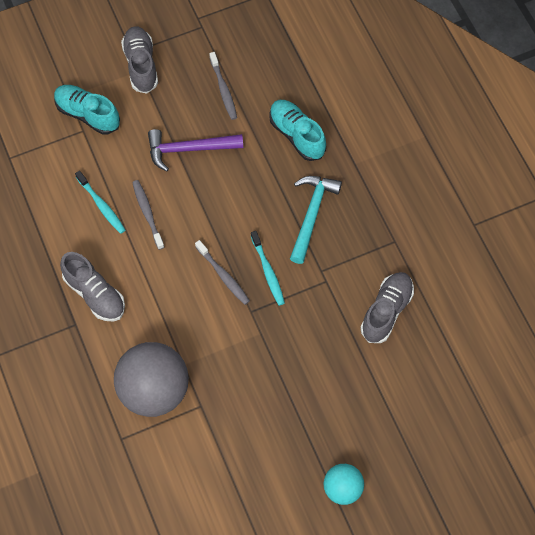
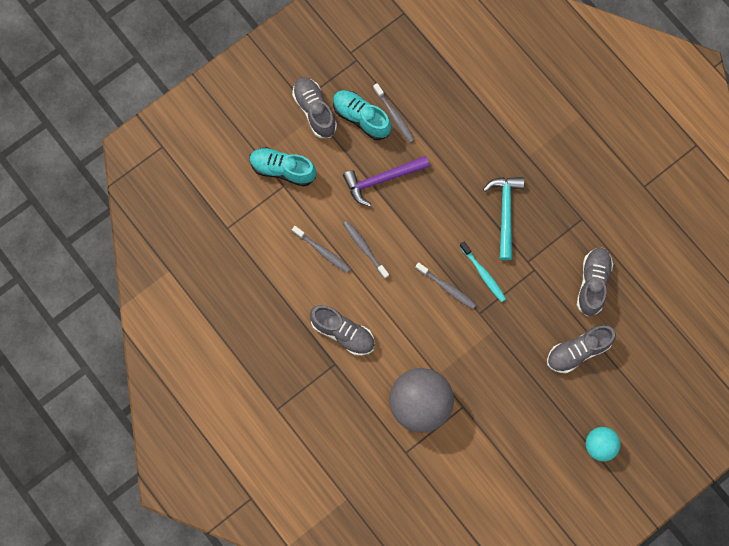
camera: 15 degrees left, 10 degrees up
turquoise toothbrush [75,171,125,234] -> grey toothbrush [292,226,351,273]
turquoise shoe [269,100,326,161] -> turquoise shoe moved to [333,90,391,140]
none -> grey shoe [547,325,616,373]

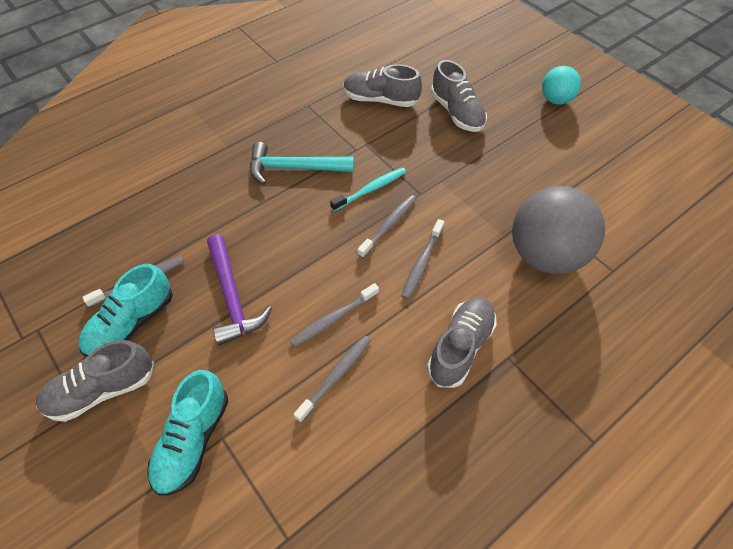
camera: 90 degrees left, 20 degrees down
none -> grey toothbrush [401,219,444,299]

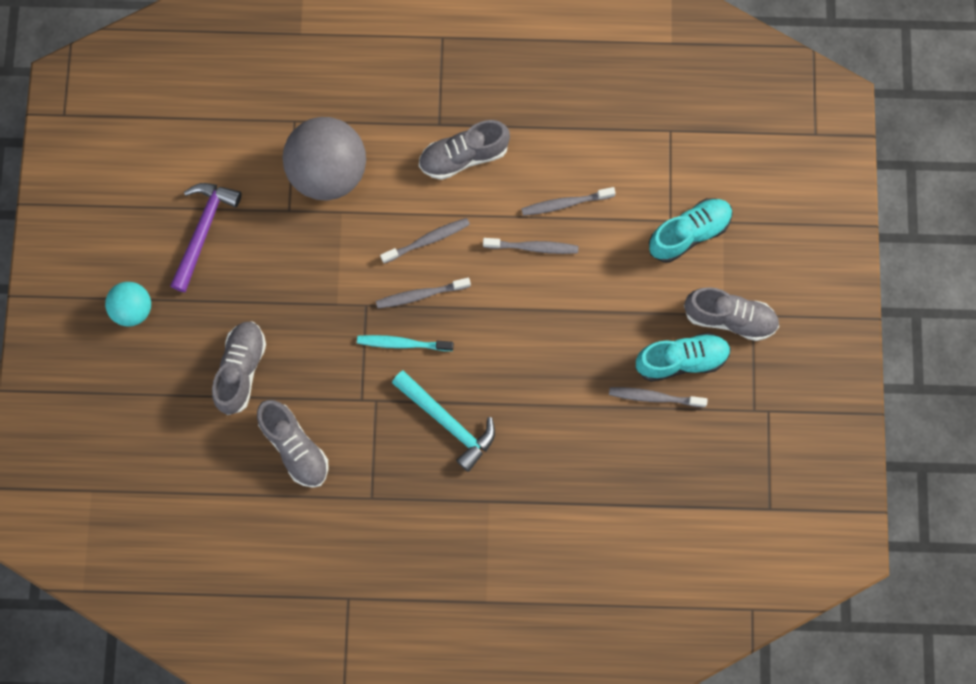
camera: 140 degrees left, 20 degrees up
purple hammer [207,234,272,346] -> purple hammer moved to [170,183,241,292]

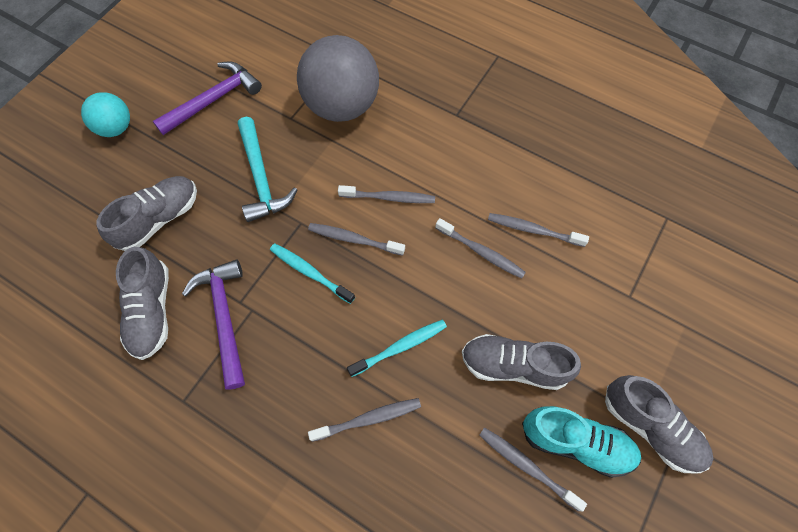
camera: 30 degrees right, 10 degrees down
turquoise hammer [392,370,495,472] -> turquoise hammer moved to [238,117,297,222]
grey shoe [419,120,510,180] -> grey shoe moved to [462,334,581,390]
turquoise shoe [649,198,733,263] -> none
none -> purple hammer [182,260,245,390]
none -> grey toothbrush [308,398,421,442]
none -> turquoise toothbrush [347,319,447,377]

